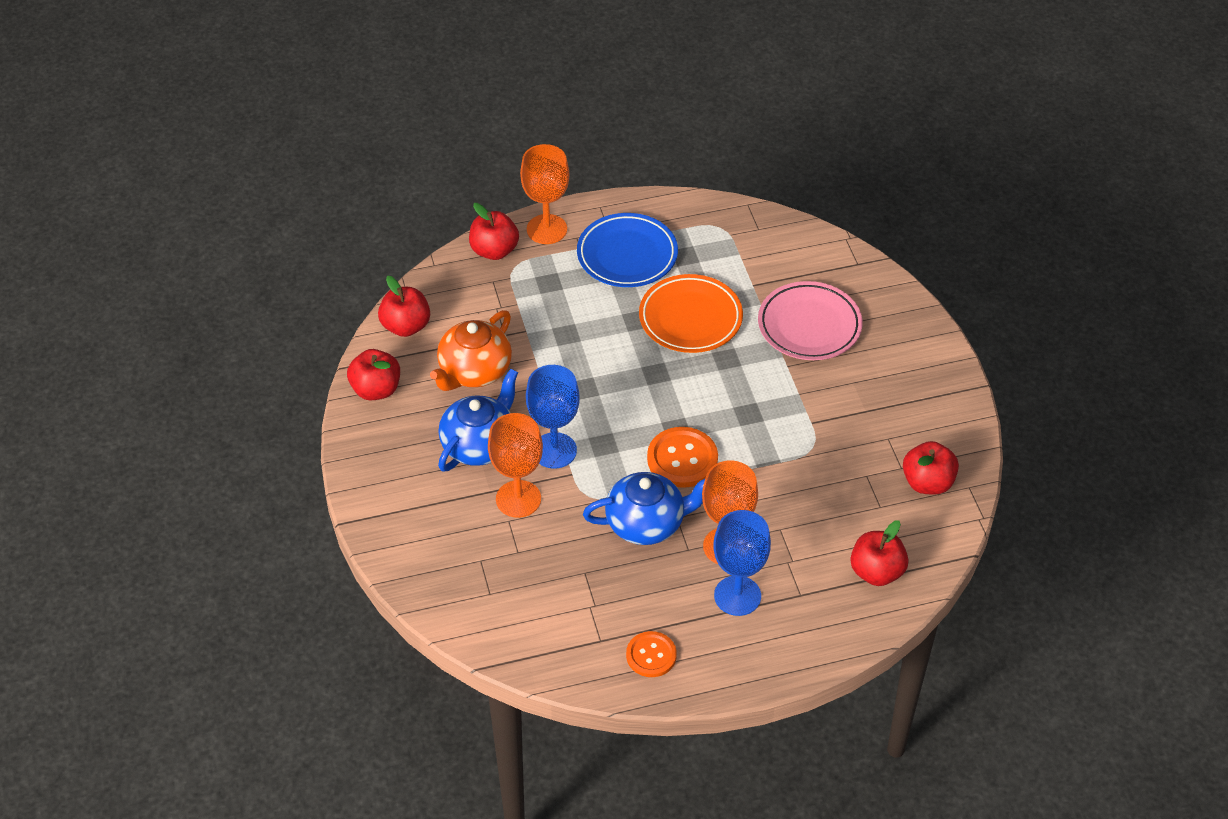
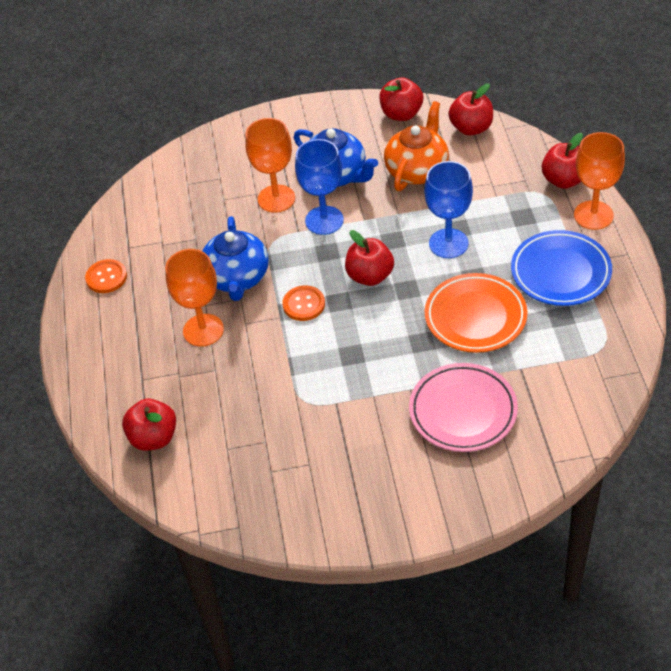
camera: 100 degrees right, 0 degrees up
orange teapot [430,310,512,391] -> orange teapot turned 75 degrees clockwise [384,101,449,191]
orange button [647,427,718,488] -> orange button [283,285,325,321], size x0.66
blue goblet [713,510,771,616] -> blue goblet moved to [424,161,473,258]
red apple [903,441,959,495] -> red apple moved to [345,230,394,286]

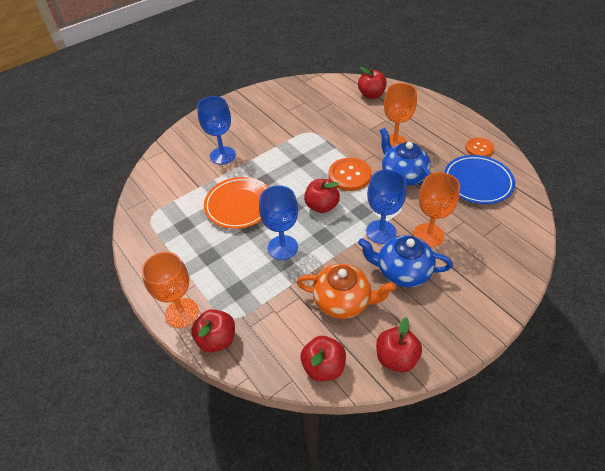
camera: 150 degrees right, 0 degrees up
orange button [283,285,325,321] -> orange button [329,158,372,191], size x1.51
orange teapot [384,101,449,191] -> orange teapot turned 75 degrees counterclockwise [296,263,396,319]
pink plate [409,363,518,452] -> blue goblet [197,96,236,165]
blue plate [511,230,612,306] -> blue plate moved to [444,155,515,204]

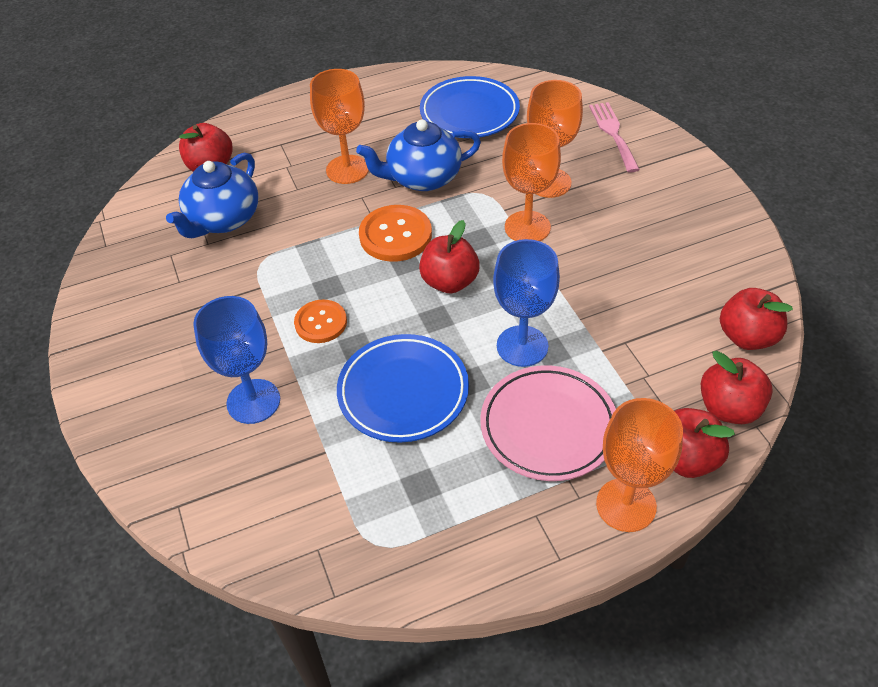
camera: 75 degrees left, 0 degrees up
orange plate [204,177,269,229] -> blue plate [337,334,469,442]
orange teapot [296,263,396,319] -> none
blue teapot [358,235,453,287] -> blue teapot moved to [166,152,258,238]
blue goblet [366,169,407,244] -> orange goblet [502,123,561,241]
red apple [376,317,422,372] -> red apple moved to [701,351,773,424]
orange button [465,137,494,157] -> orange button moved to [294,300,347,343]
none -> pink plate [480,365,616,481]
none -> pink fork [589,102,640,172]

